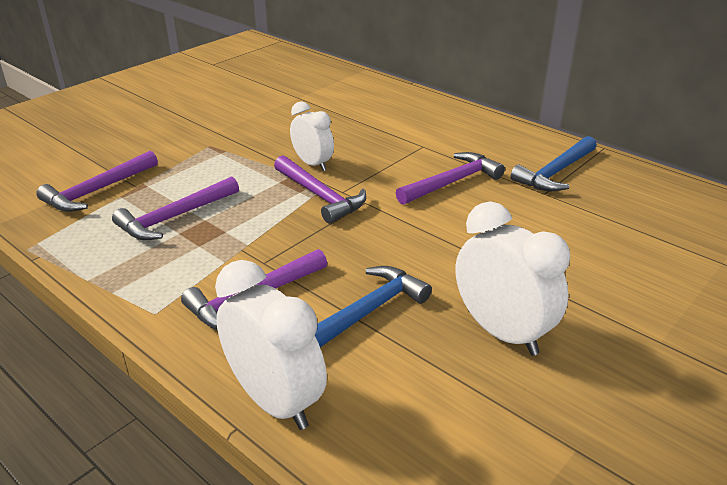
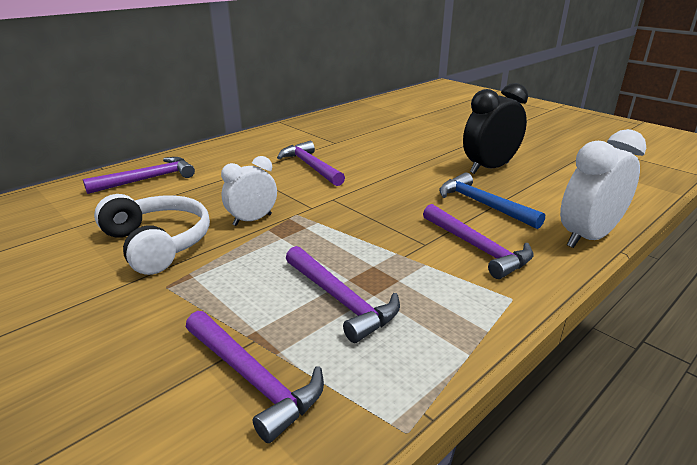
camera: 85 degrees left, 5 degrees down
purple hammer [274,155,366,224] -> purple hammer moved to [83,157,195,194]
white clock [456,202,570,356] -> black clock [463,83,528,174]
blue hammer [511,136,597,191] -> none
none -> white headphones [94,194,210,275]

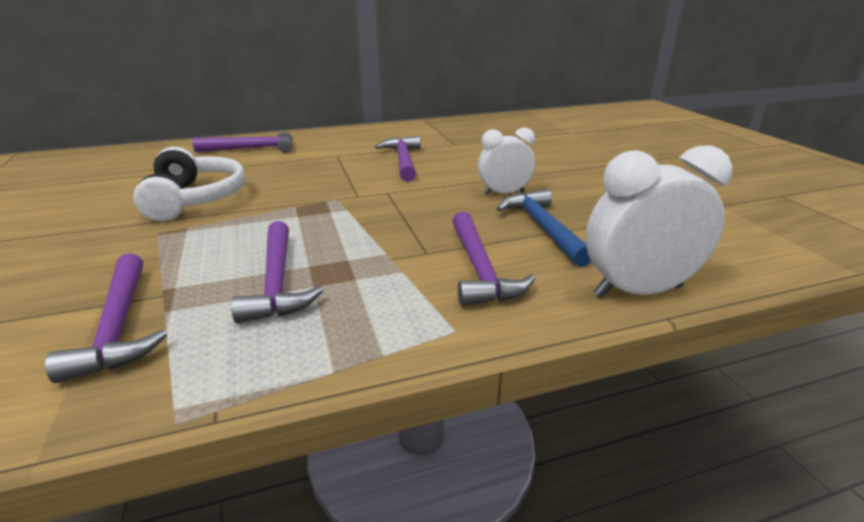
camera: 25 degrees right, 0 degrees up
white clock [221,156,277,226] -> white clock moved to [478,128,535,195]
black clock [463,83,528,174] -> none

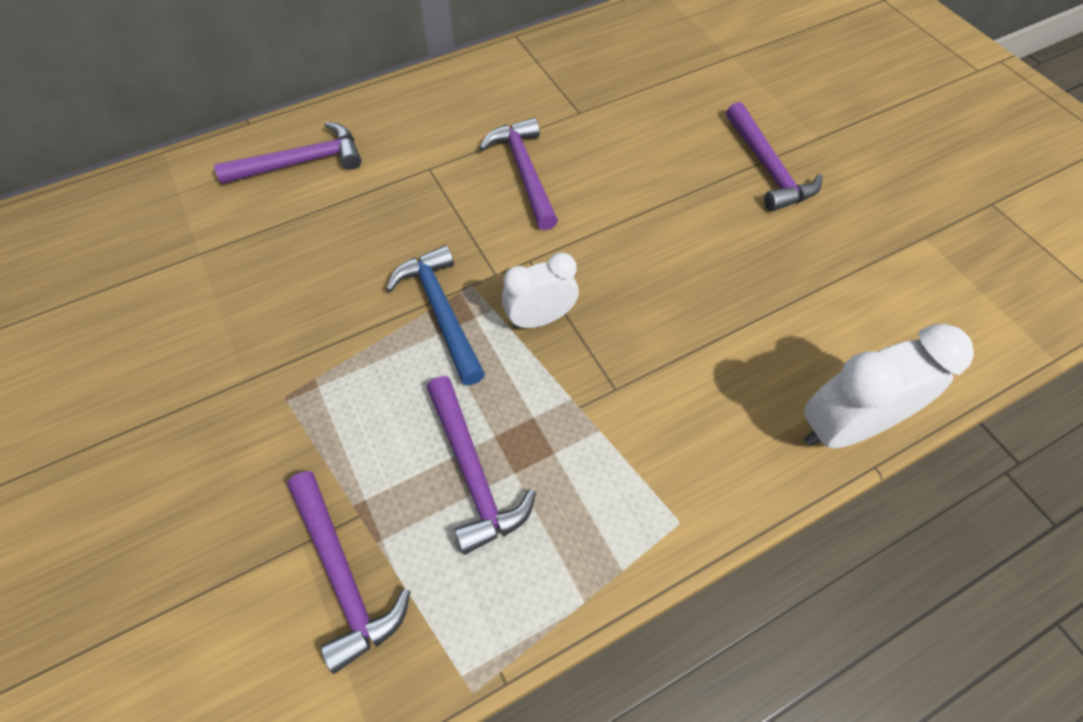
camera: 10 degrees left, 30 degrees up
white headphones [133,147,245,221] -> none
purple hammer [452,212,536,306] -> purple hammer moved to [726,102,823,212]
white clock [478,128,535,195] -> white clock moved to [502,252,579,329]
blue hammer [496,189,591,267] -> blue hammer moved to [386,245,485,385]

